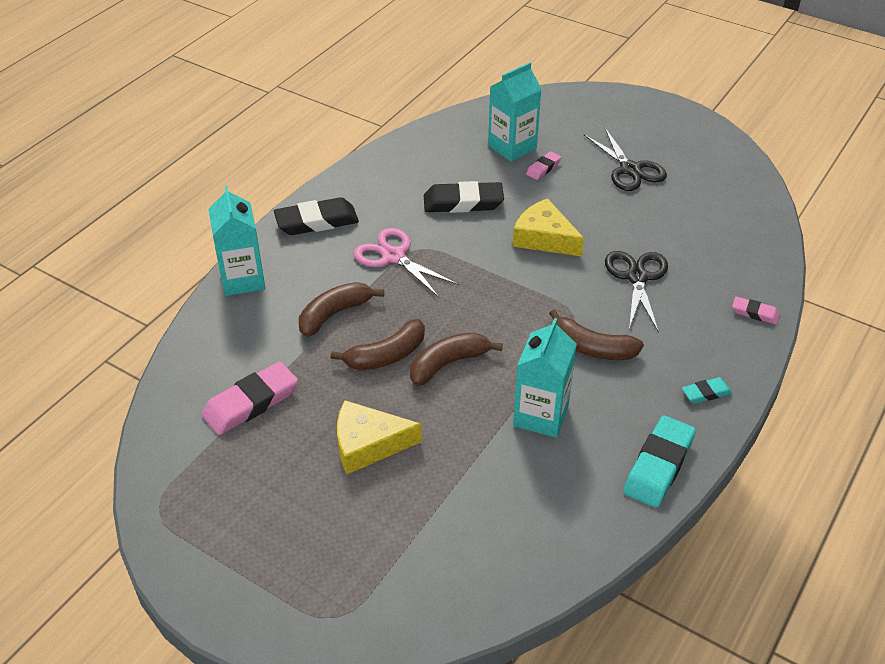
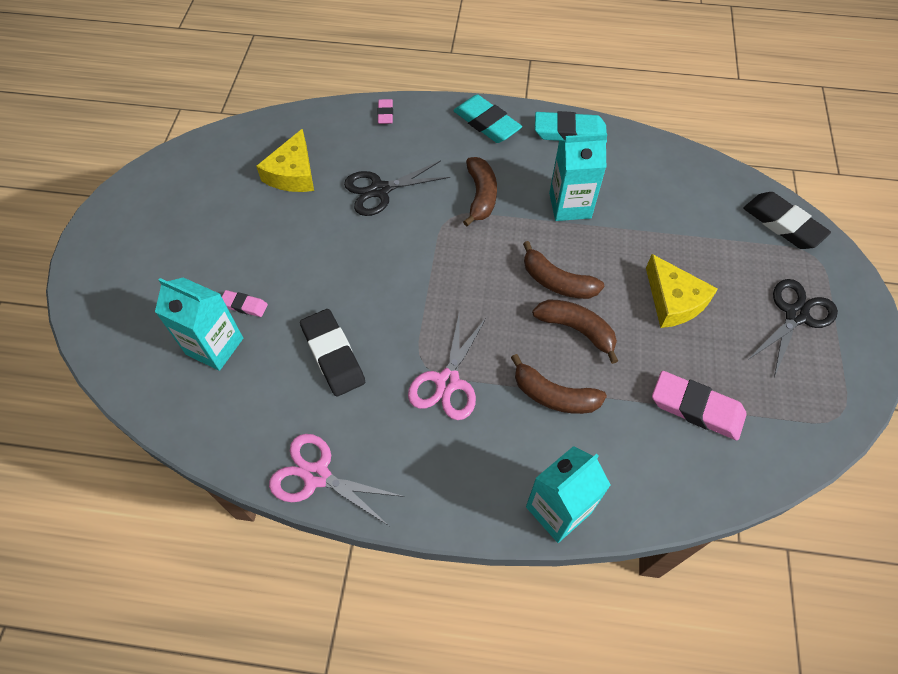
camera: 115 degrees left, 15 degrees up
black eraser [274,197,359,235] -> black eraser moved to [743,192,831,249]
yellow cheese [513,198,584,256] -> yellow cheese moved to [256,129,314,192]
black scissors [584,128,667,191] -> black scissors moved to [749,279,838,377]
turquoise eraser [682,377,732,404] -> turquoise eraser [453,95,522,143], size x1.90
none -> pink scissors [269,434,404,526]

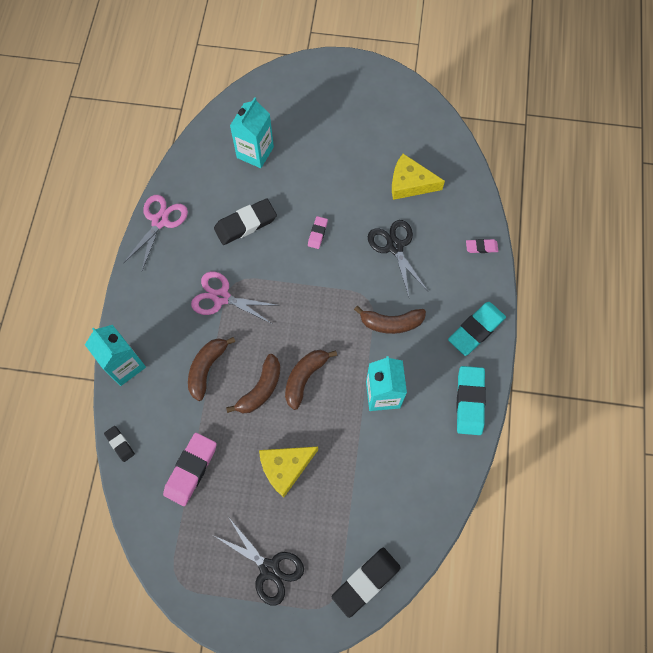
camera: 90 degrees right, 10 degrees up
pink eraser [222,290,268,317] -> pink eraser moved to [308,216,328,249]
none -> black eraser [104,426,135,462]

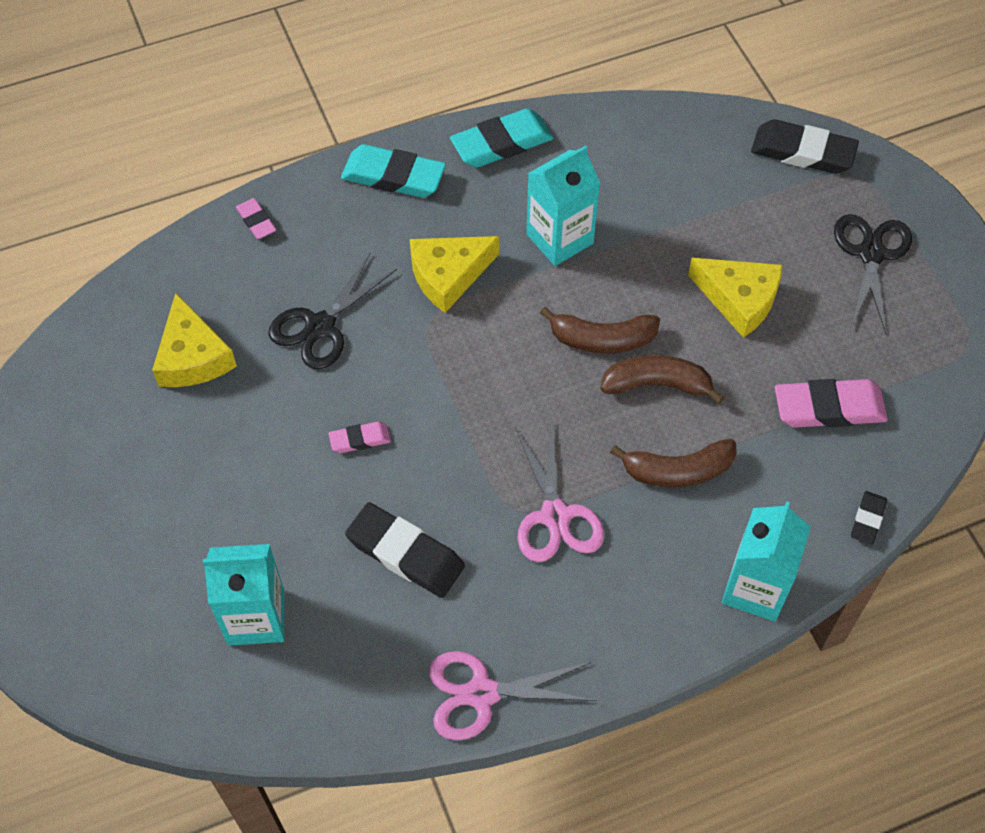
camera: 120 degrees left, 10 degrees down
brown banana [354,306,426,334] -> yellow cheese [410,236,499,313]

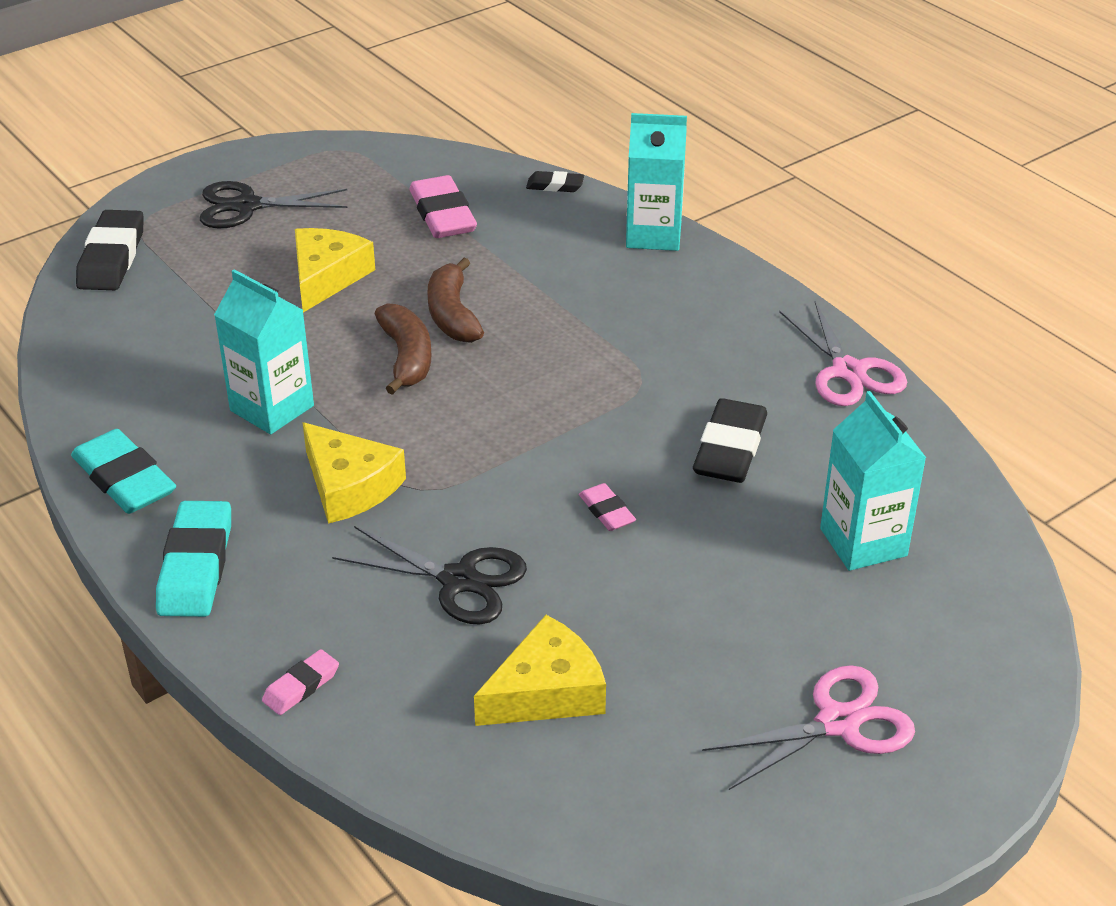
camera: 105 degrees left, 20 degrees down
pink scissors [515,420,604,562] -> pink scissors moved to [702,665,915,790]
brown banana [610,439,737,488] -> none

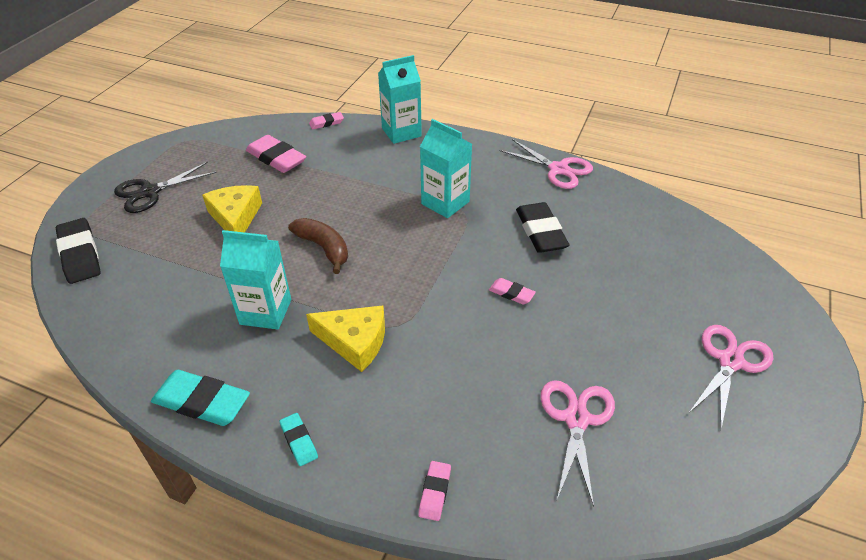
camera: 30 degrees left, 5 degrees up
turquoise eraser [156,501,231,617] -> turquoise eraser [279,413,318,466], size x0.53
black scissors [332,526,527,625] -> none
brown banana [428,258,484,343] -> none
yellow cheese [474,615,606,726] -> pink scissors [540,380,615,507]
black eraser [526,171,584,192] -> pink eraser [309,112,344,129]
turquoise carton [820,391,926,571] -> turquoise carton moved to [420,119,472,218]

